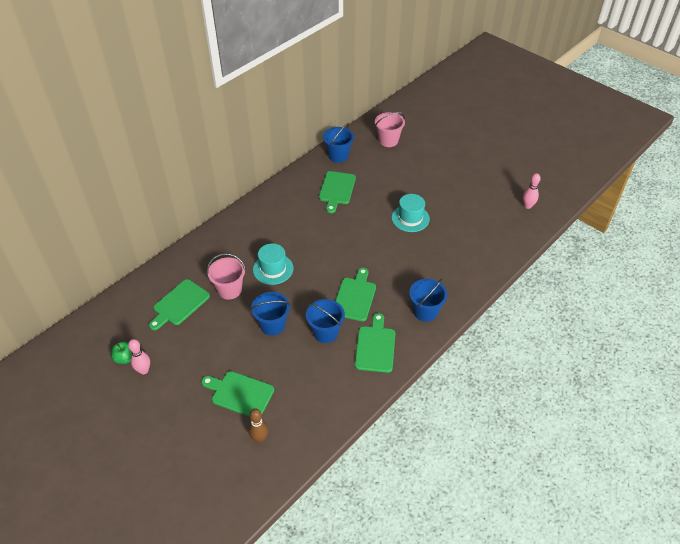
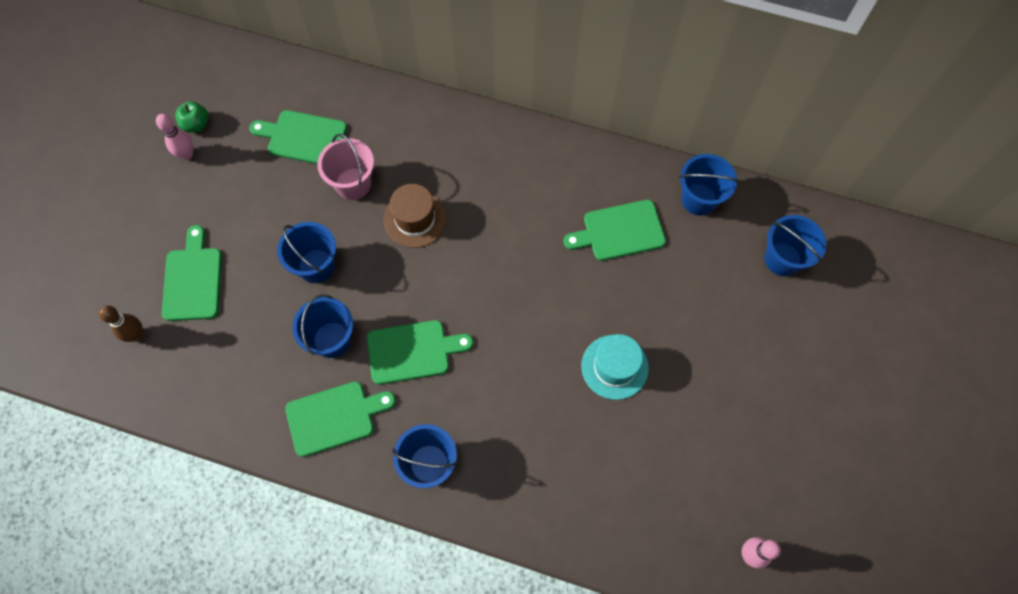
camera: 65 degrees right, 20 degrees up
turquoise hat [253,243,294,285] -> brown hat [384,184,447,248]
pink bucket [375,112,405,147] -> blue bucket [765,215,826,276]

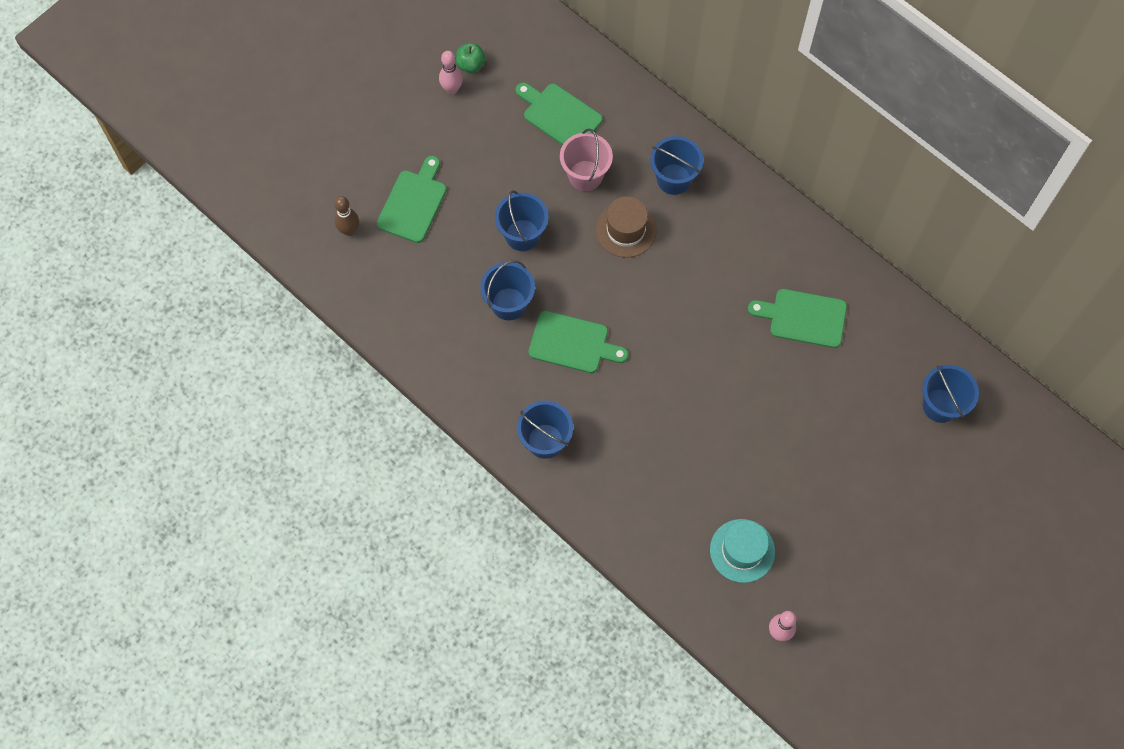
camera: 25 degrees right, 0 degrees up
green cutting board [285,382,396,457] -> none
turquoise hat [581,334,649,400] -> turquoise hat moved to [710,519,775,583]
blue bucket [679,154,739,216] -> blue bucket moved to [650,136,703,195]

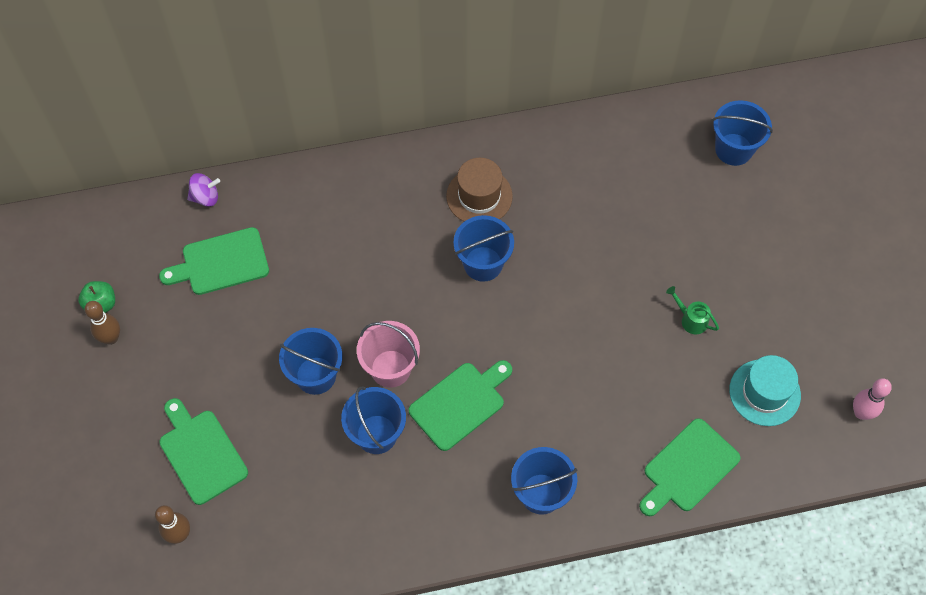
camera: 55 degrees left, 5 degrees down
pink bowling pin [439,51,463,94] -> brown bowling pin [84,301,120,345]
pink bucket [560,128,613,191] -> pink bucket moved to [357,321,420,388]
brown hat [596,196,656,258] -> brown hat moved to [446,158,513,222]
blue bucket [650,136,703,195] -> blue bucket moved to [453,215,514,282]
green cutting board [748,289,847,348] -> green cutting board moved to [639,418,740,516]
none -> purple spinning top [187,173,220,207]
none -> green watering can [666,286,719,335]

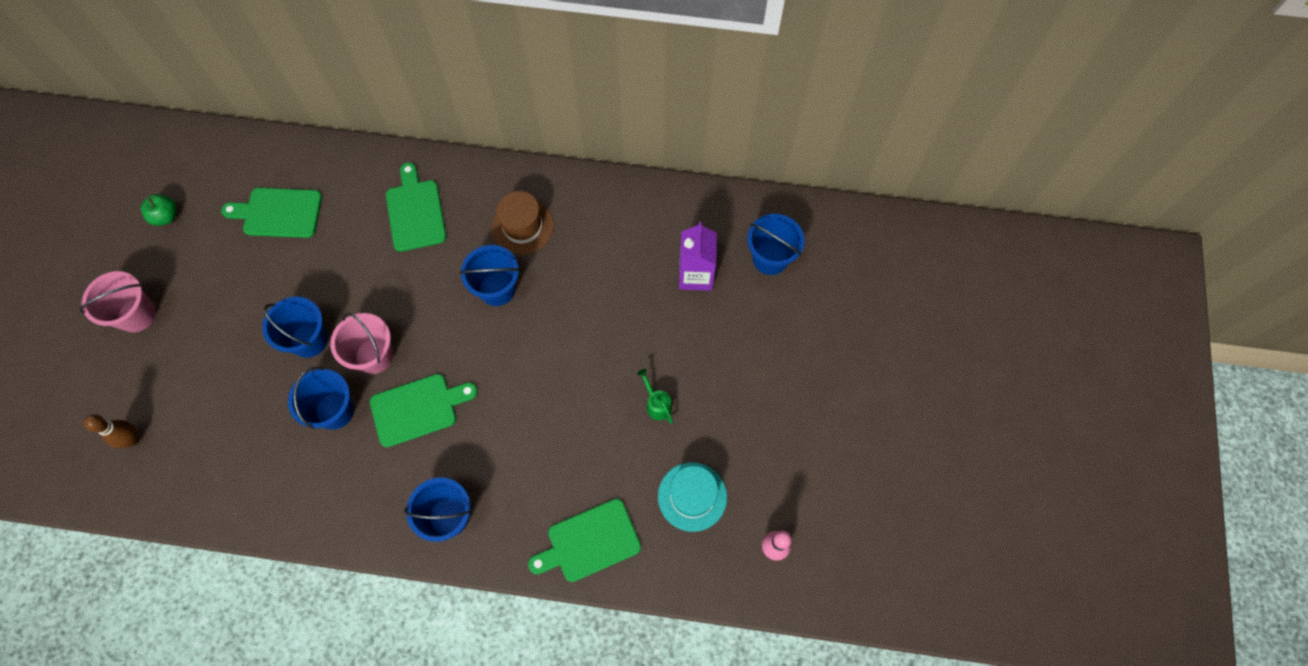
camera: 20 degrees right, 5 degrees up
brown bowling pin [84,301,120,345] -> none
green cutting board [159,398,248,505] -> green cutting board moved to [386,162,446,252]
purple spinning top [187,173,220,207] -> none
none -> pink bucket [79,271,156,332]
none -> purple carton [679,222,717,291]

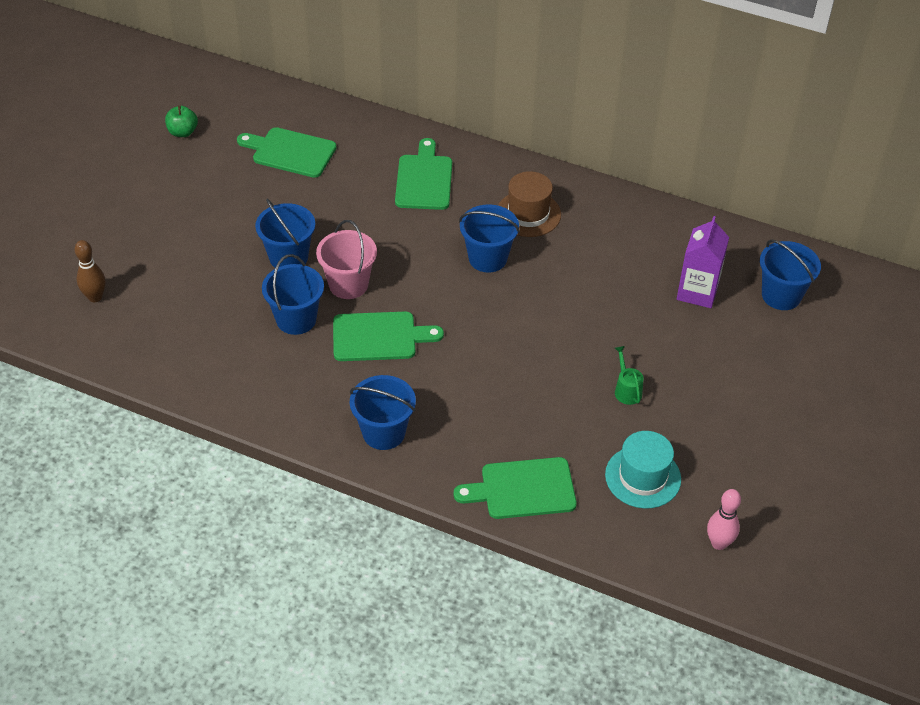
camera: 15 degrees right, 20 degrees down
pink bucket [79,271,156,332] -> none

